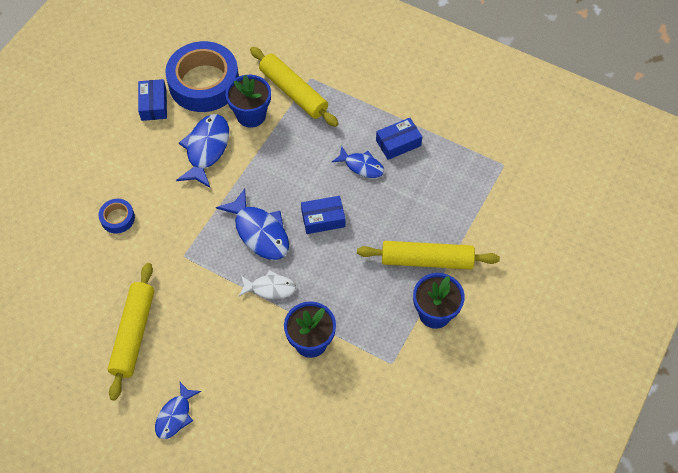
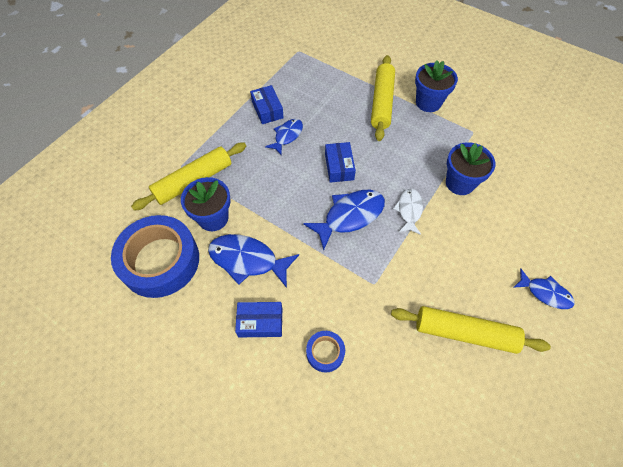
camera: 85 degrees left, 0 degrees up
blue box [138,79,167,121] -> blue box moved to [235,302,282,337]

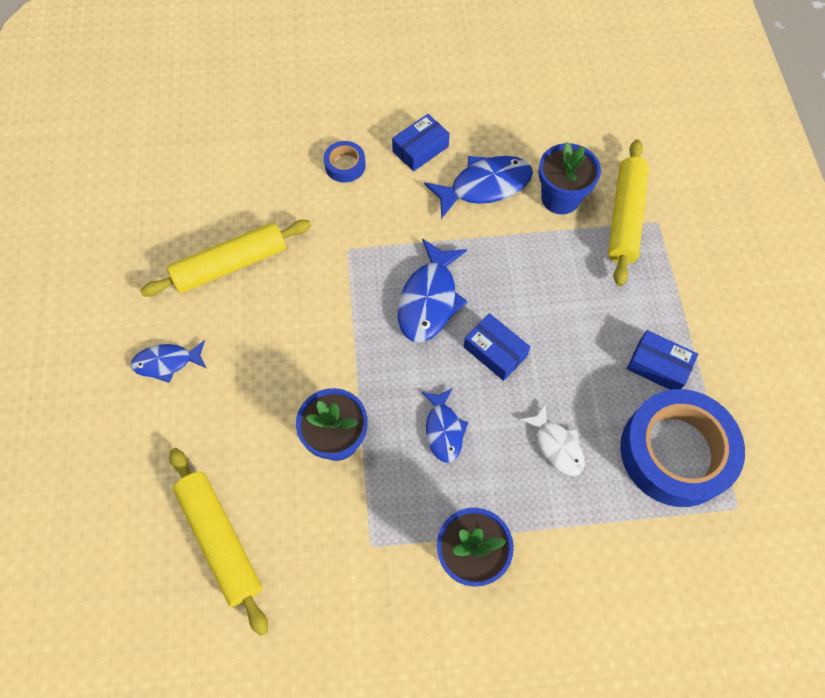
camera: 140 degrees right, 5 degrees up
blue tape [111,215,199,298] -> blue tape moved to [620,389,745,507]
blue fish [265,119,303,156] -> blue fish moved to [422,388,469,463]
yellow rolling pin [371,55,395,141] -> yellow rolling pin moved to [169,448,268,636]
white fish [393,189,423,235] -> white fish moved to [520,403,585,476]

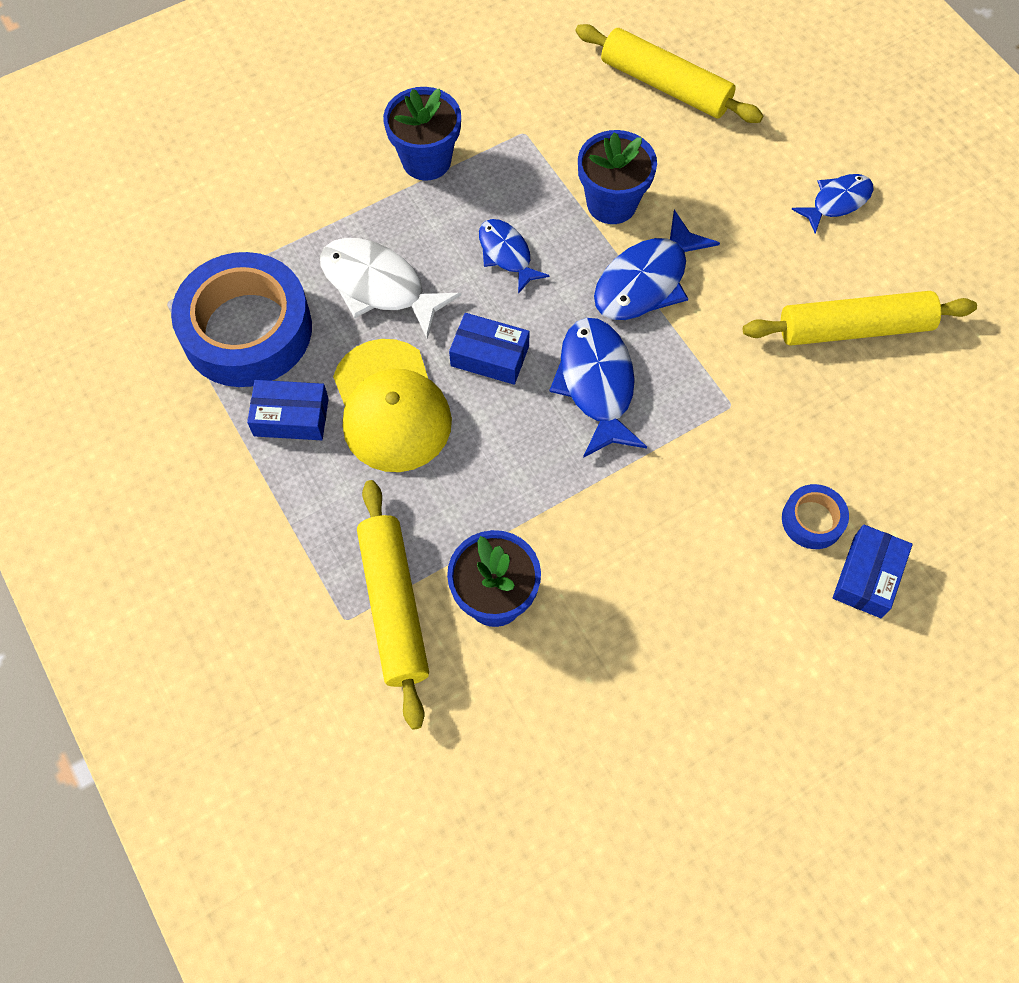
camera: 155 degrees right, 0 degrees up
yellow rolling pin [140,220,311,297] -> yellow rolling pin turned 45 degrees clockwise [743,291,977,346]
blue box [392,114,450,171] -> blue box moved to [833,524,913,618]
blue fish [424,156,533,219] -> blue fish moved to [594,210,720,320]
white fish [520,403,585,476] -> white fish [320,238,461,339], size x1.62
none -> yellow cap [333,339,452,472]

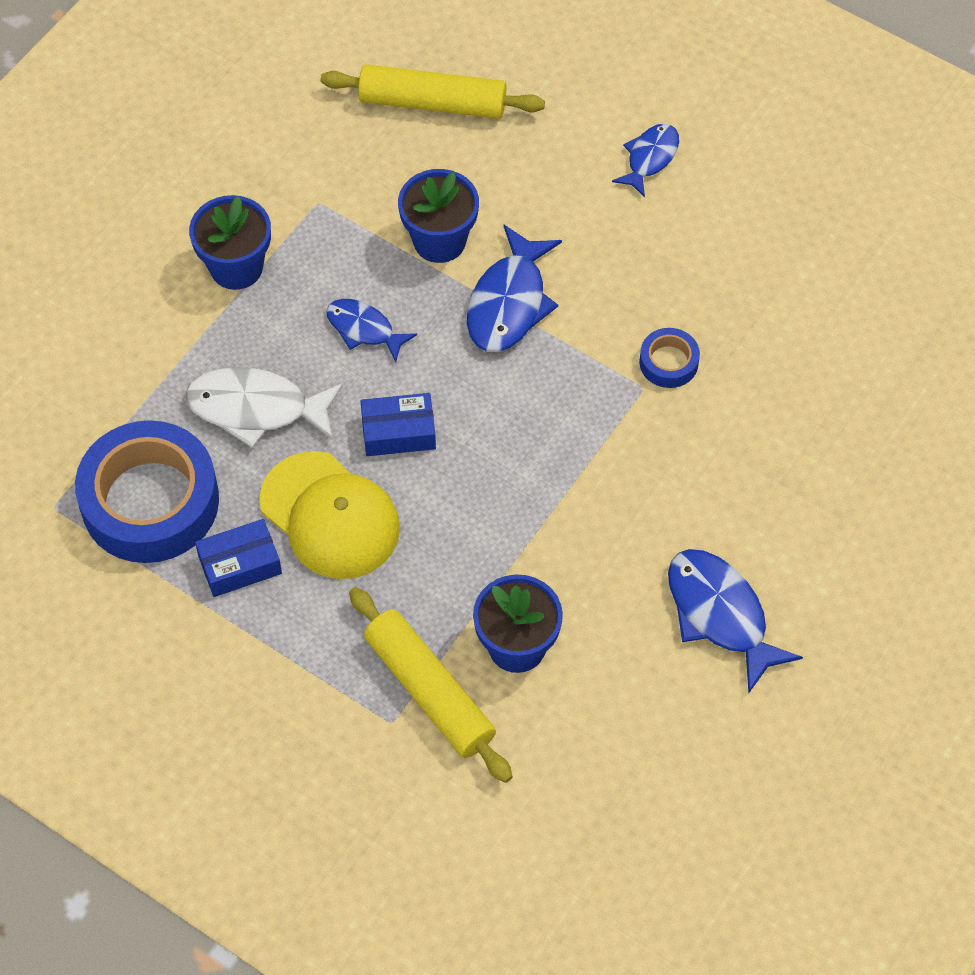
camera: 25 degrees left, 5 degrees down
blue fish [549,318,647,458] -> blue fish moved to [668,549,803,693]
yellow rolling pin [743,291,977,346] -> none
blue tape [782,484,849,549] -> blue tape moved to [639,328,700,388]
blue box [833,524,913,618] -> none

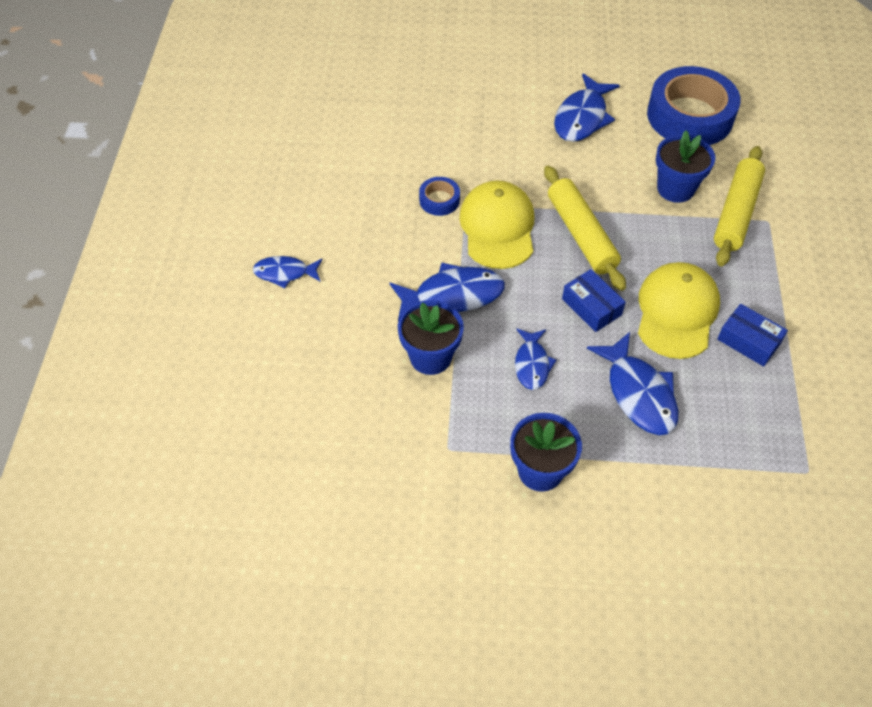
camera: 120 degrees left, 5 degrees down
blue tape [75,420,219,563] -> blue tape moved to [647,66,741,145]
white fish [185,367,343,448] -> blue fish [587,332,678,435]
yellow rolling pin [321,64,545,119] -> yellow rolling pin moved to [544,166,626,291]
none -> yellow cap [459,180,535,269]

